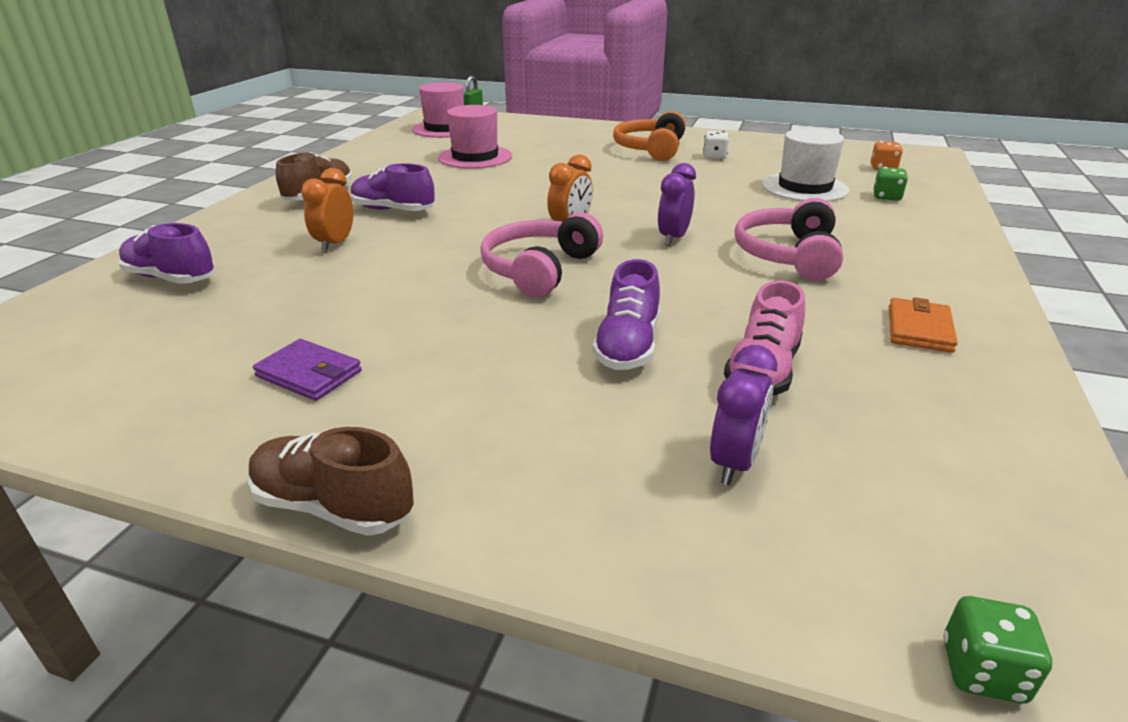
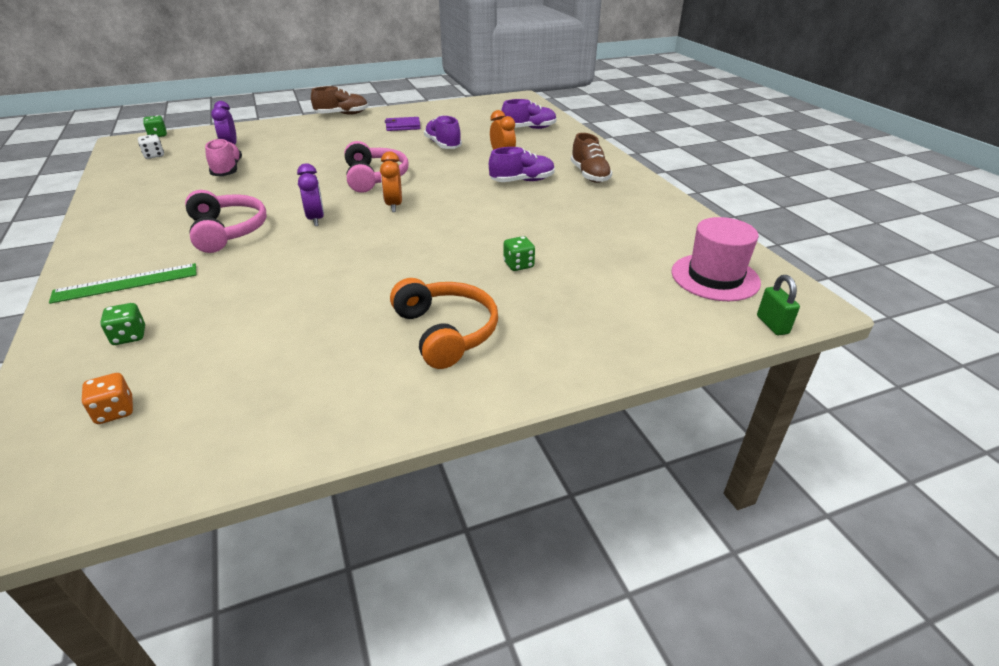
camera: 140 degrees right, 5 degrees up
pink hat [438,105,512,169] -> none
purple shoe [592,259,660,370] -> purple shoe moved to [424,115,462,149]
white dice [703,131,729,159] -> white dice moved to [138,134,164,159]
white hat [762,128,849,202] -> none
orange wallet [889,297,958,353] -> none
none -> green ruler [49,263,196,304]
none -> green dice [503,236,535,271]

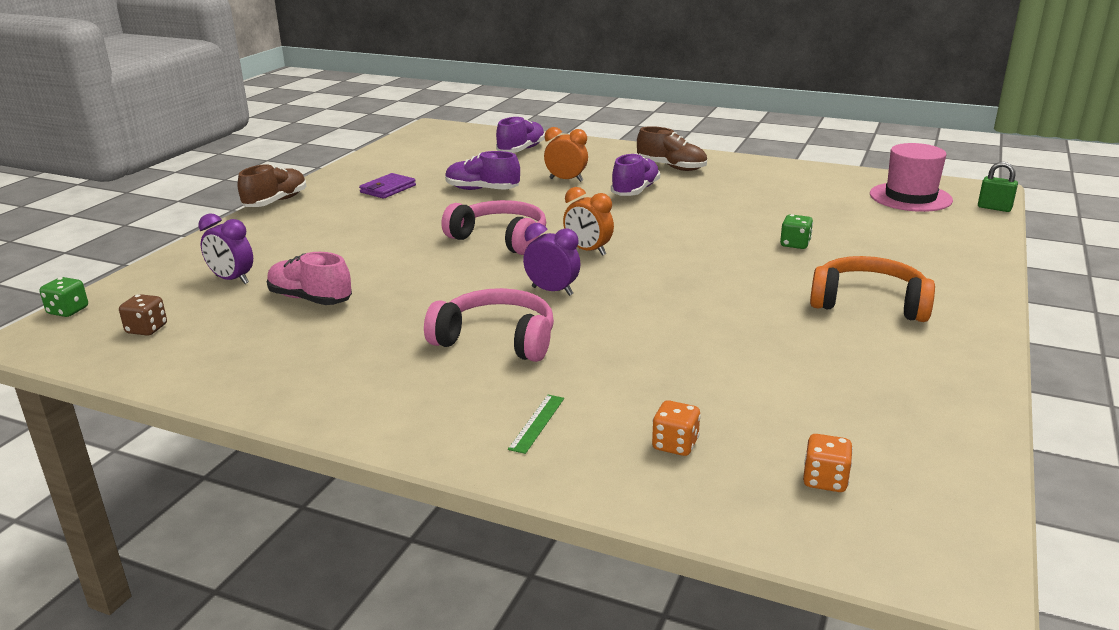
camera: 45 degrees left, 10 degrees down
green ruler [49,263,196,304] -> green ruler [508,395,564,454], size x0.55
green dice [100,303,145,345] -> orange dice [652,400,701,456]
white dice [138,134,164,159] -> brown dice [119,294,167,336]

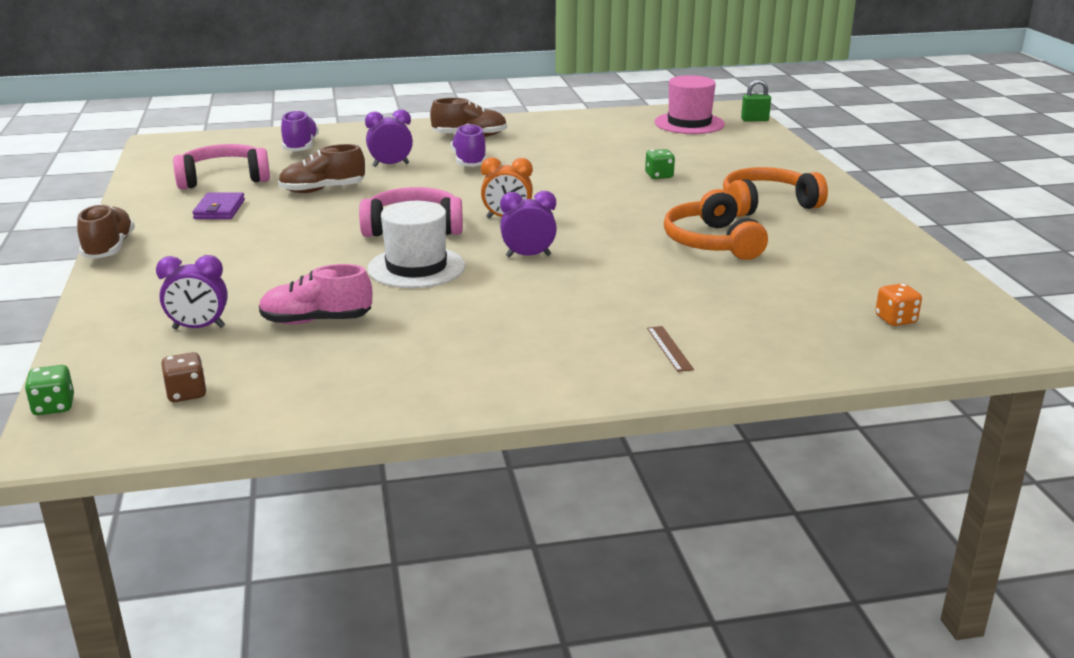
camera: 35 degrees left, 0 degrees up
pink headphones [424,288,554,362] -> pink headphones moved to [173,144,270,189]
purple shoe [445,151,520,190] -> brown shoe [278,144,365,193]
green ruler [508,395,564,454] -> brown ruler [647,326,694,372]
orange clock [544,127,588,182] -> purple clock [365,109,413,167]
orange dice [652,400,701,456] -> none
none -> white hat [367,201,465,288]
none -> orange headphones [664,189,768,260]

